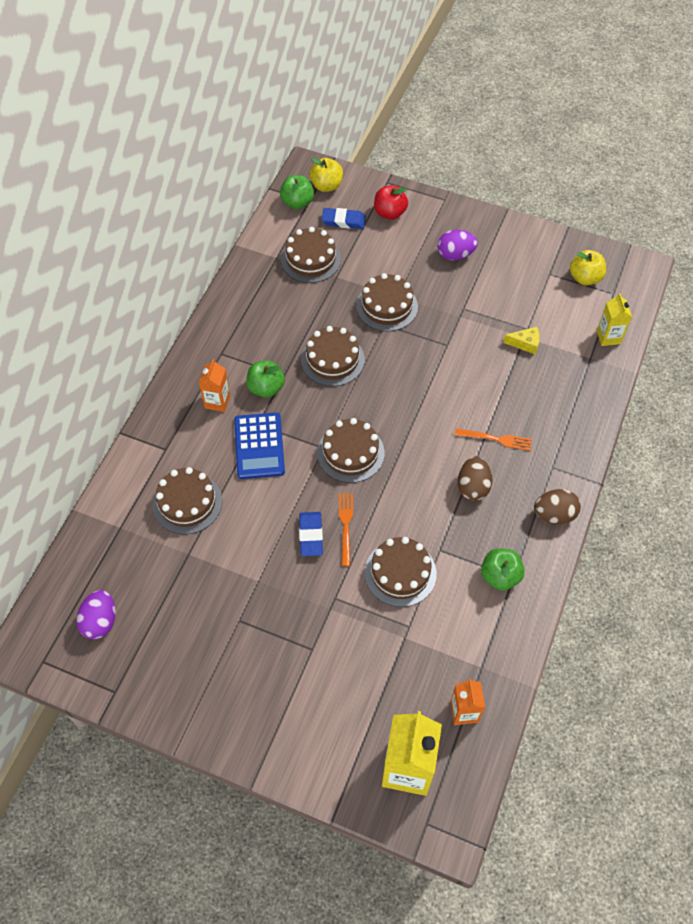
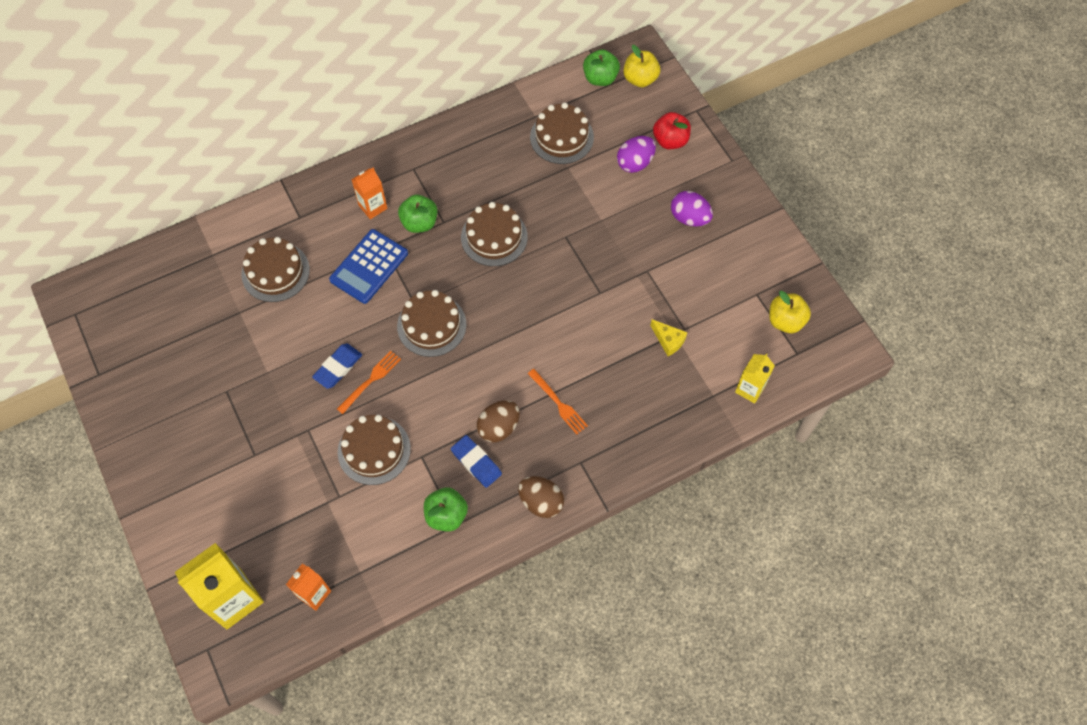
camera: 40 degrees right, 5 degrees up
purple egg [76,590,116,639] -> purple egg moved to [617,136,656,173]
blue eraser [322,208,366,229] -> blue eraser moved to [451,435,502,488]
brown cake [356,273,418,331] -> none

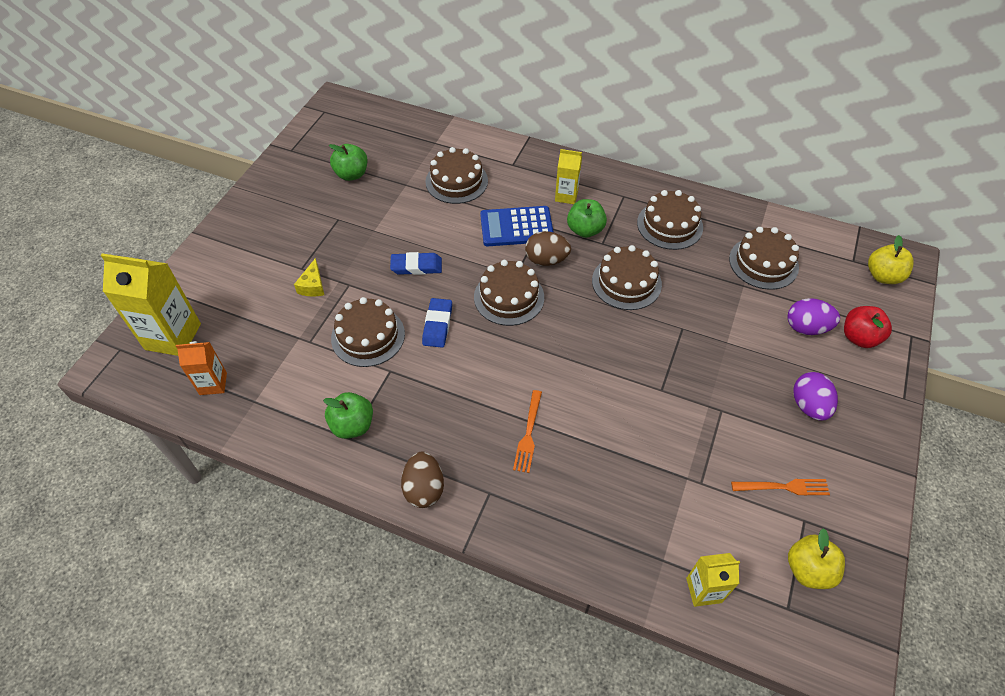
camera: 50 degrees right, 10 degrees down
orange fork [337,351,401,414] -> orange fork moved to [731,479,830,495]
orange carton [351,167,387,219] -> yellow carton [555,149,582,204]
blue eraser [451,435,502,488] -> blue eraser moved to [422,298,452,348]
brown egg [477,400,520,443] -> brown egg moved to [525,231,571,266]
green apple [583,49,620,86] -> green apple moved to [329,144,367,181]
yellow cheese [650,319,688,356] -> yellow cheese moved to [294,258,324,297]
none -> brown cake [637,190,703,250]

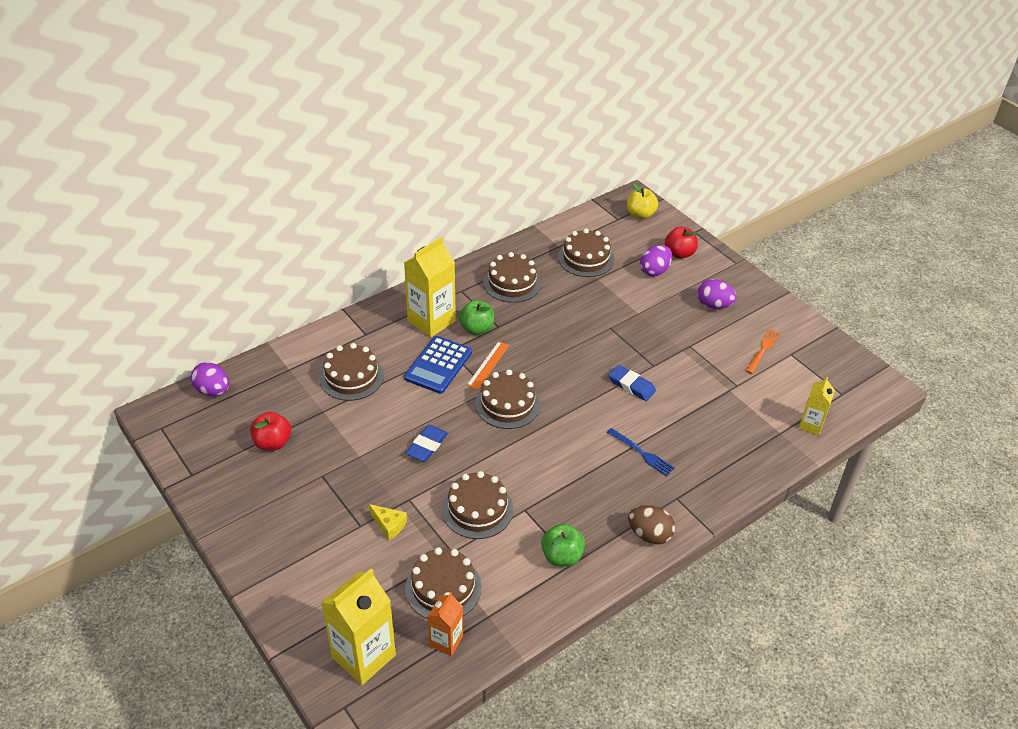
camera: 60 degrees left, 10 degrees down
green apple [329,144,367,181] -> red apple [250,412,291,451]
blue eraser [422,298,452,348] -> blue eraser moved to [608,365,656,401]
orange fork [513,390,542,473] -> blue fork [607,428,675,476]
brown egg [525,231,571,266] -> orange ruler [467,341,509,390]
yellow carton [555,149,582,204] -> yellow carton [404,237,456,337], size x1.78
brown cake [592,245,662,310] -> brown cake moved to [405,547,482,619]
yellow apple [788,528,845,589] -> none
none -> purple egg [191,362,229,396]

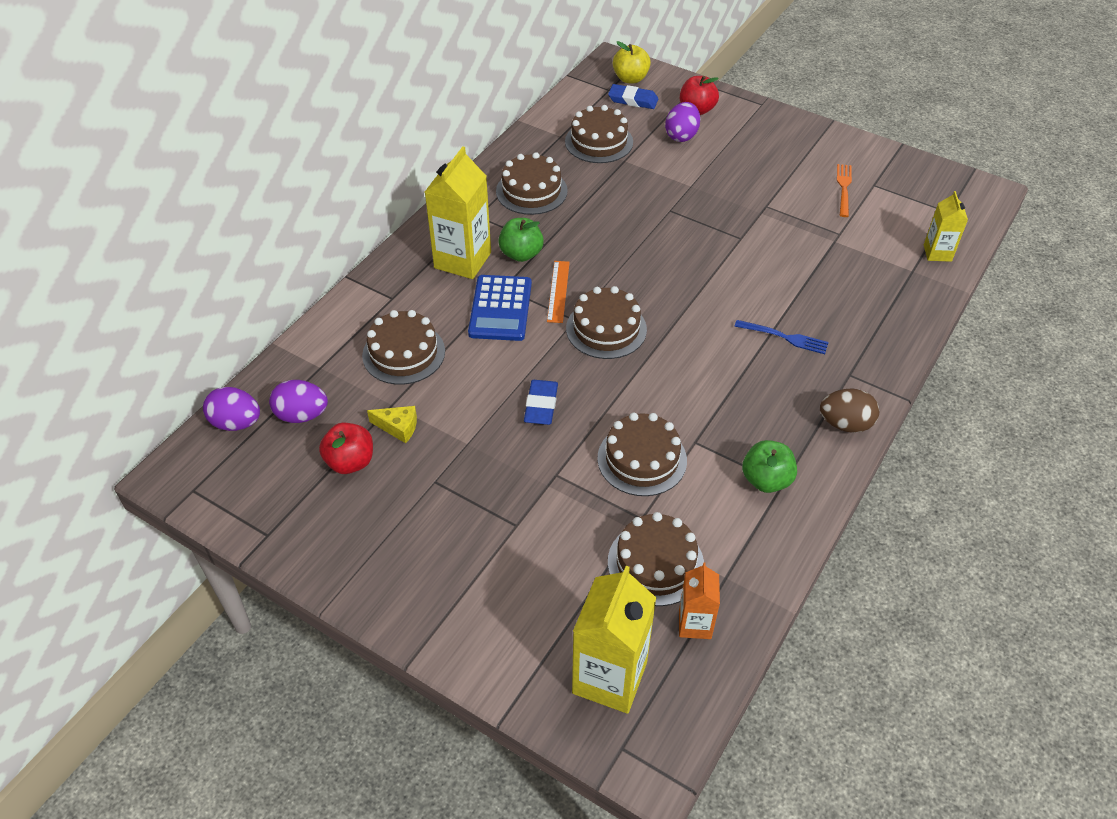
camera: 20 degrees left, 5 degrees up
yellow cheese [369,504,407,540] -> yellow cheese moved to [367,406,417,443]
blue eraser [608,365,656,401] -> blue eraser moved to [608,84,658,109]
purple egg [697,279,737,309] -> purple egg moved to [269,380,328,423]

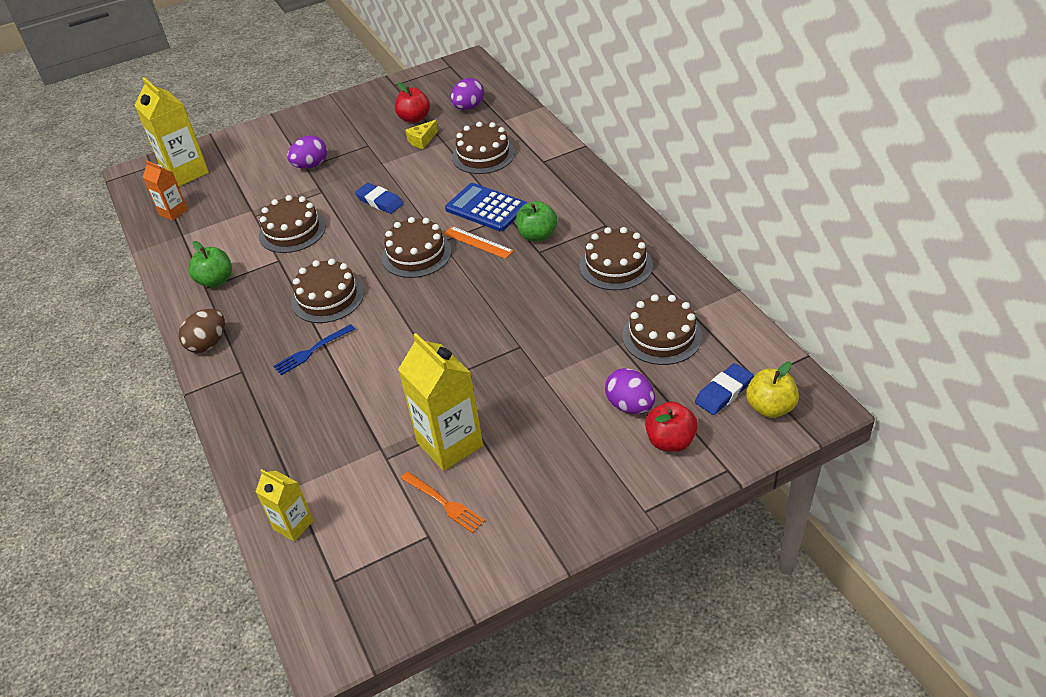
camera: 125 degrees right, 5 degrees down
purple egg [203,387,260,431] -> purple egg moved to [287,135,327,168]
yellow carton [425,146,491,279] -> yellow carton moved to [398,333,483,471]
brown cake [608,512,704,606] -> brown cake moved to [291,259,364,323]

